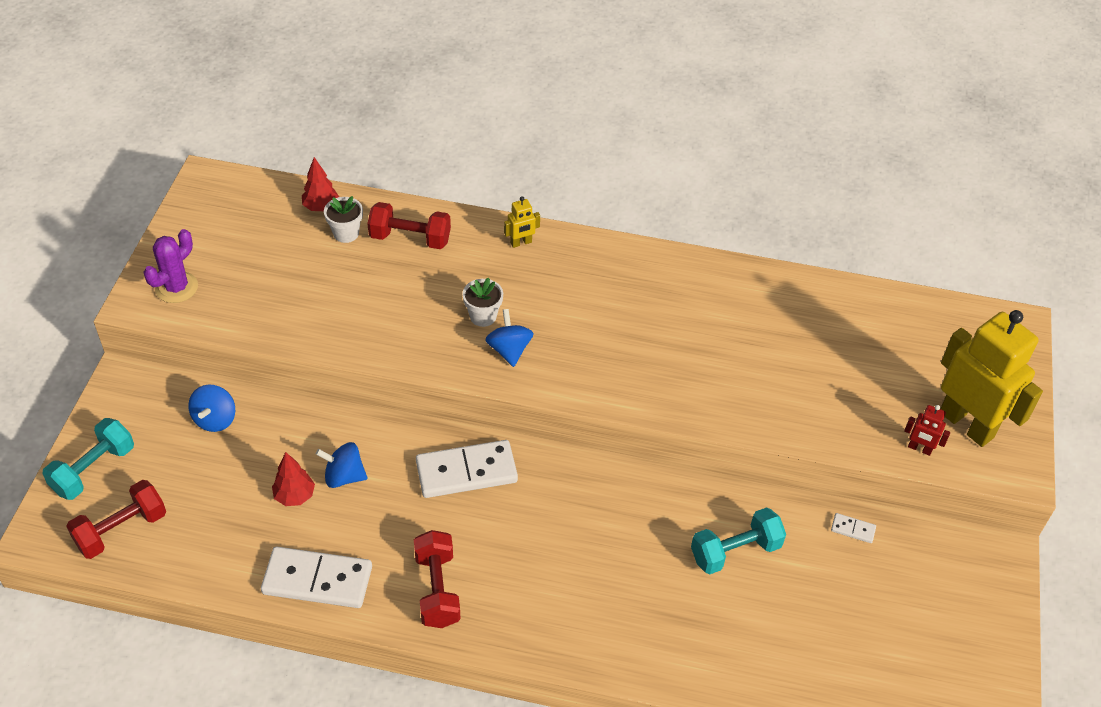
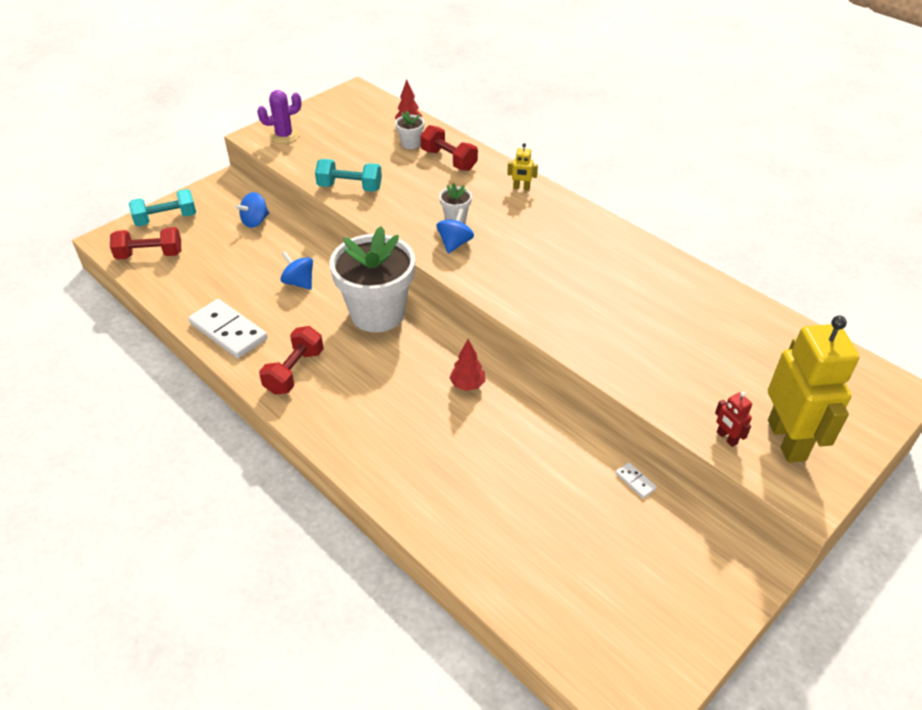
camera: 35 degrees right, 5 degrees down
red tree [272,452,315,506] -> red tree moved to [449,339,485,391]
white domino [416,440,518,498] -> white flower pot [329,226,415,333]
turquoise dumbbell [691,507,786,574] -> turquoise dumbbell moved to [315,159,382,192]

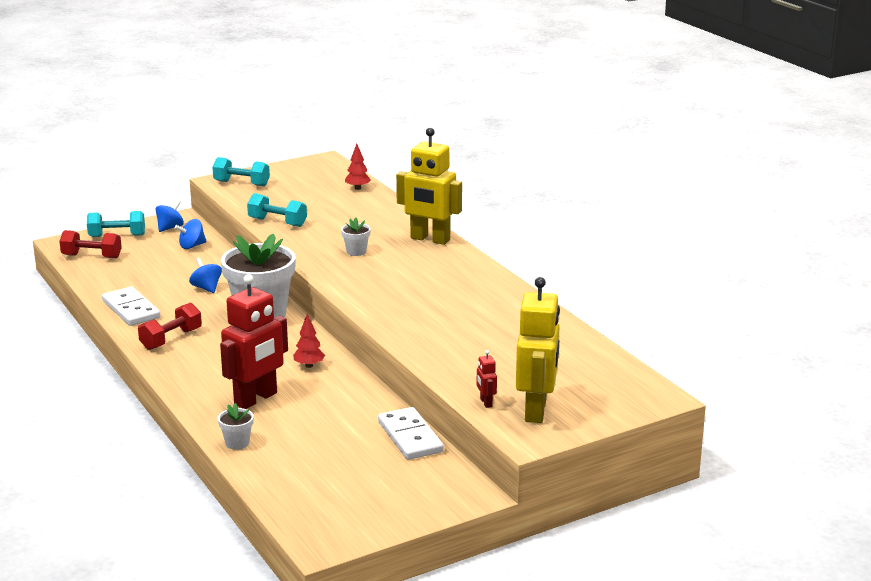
camera: 15 degrees right, 20 degrees down
purple cactus [257,90,302,144] -> turquoise dumbbell [212,157,270,186]
white flower pot [395,111,424,149] -> white flower pot moved to [218,403,254,450]
red dumbbell [420,125,478,171] -> none
blue spinning top [436,208,474,253] -> blue spinning top moved to [155,200,184,232]
yellow robot [507,143,538,190] -> yellow robot [396,128,462,245], size x2.45
white domino [616,462,657,498] -> white domino [378,407,444,460], size x2.34
none -> red robot [220,274,288,409]

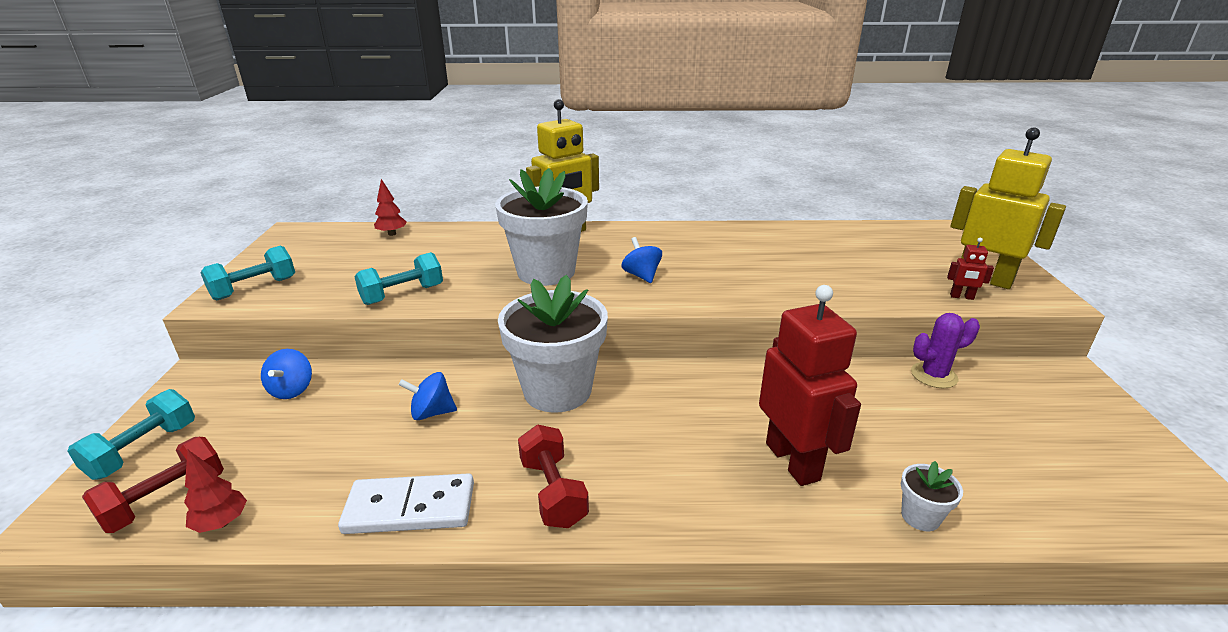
camera: 60 degrees left, 5 degrees up
blue spinning top [155,200,184,232] -> blue spinning top moved to [621,237,662,283]
red tree [293,314,325,368] -> red tree moved to [184,450,247,533]
white flower pot [341,217,371,256] -> white flower pot [495,168,588,286], size x2.41
white domino [378,407,444,460] -> purple cactus [911,313,980,388]

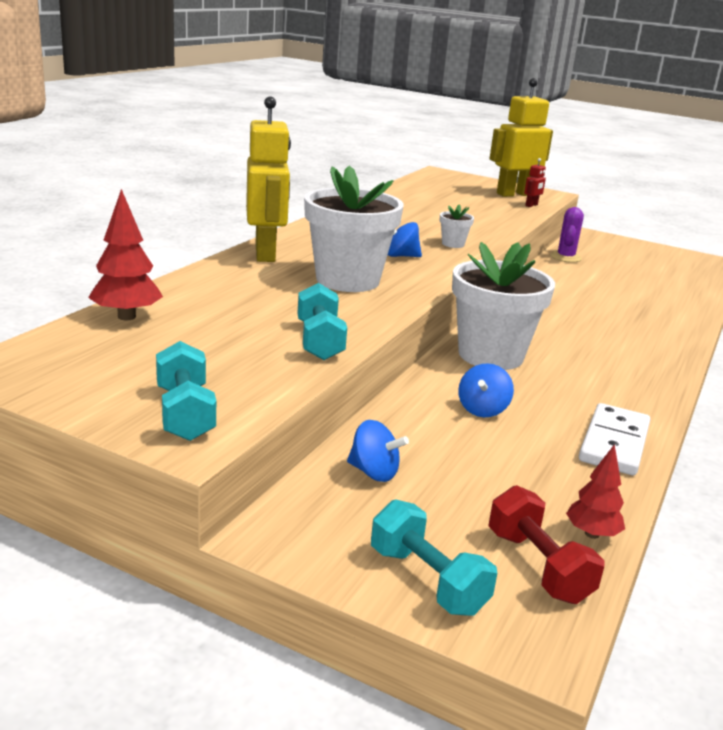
camera: 65 degrees left, 5 degrees down
red tree [374,179,407,236] -> red tree [88,189,163,320], size x1.54
red dumbbell [518,425,589,528] -> none
red robot [759,285,861,486] -> none
white flower pot [901,461,963,531] -> white flower pot moved to [440,205,474,248]

